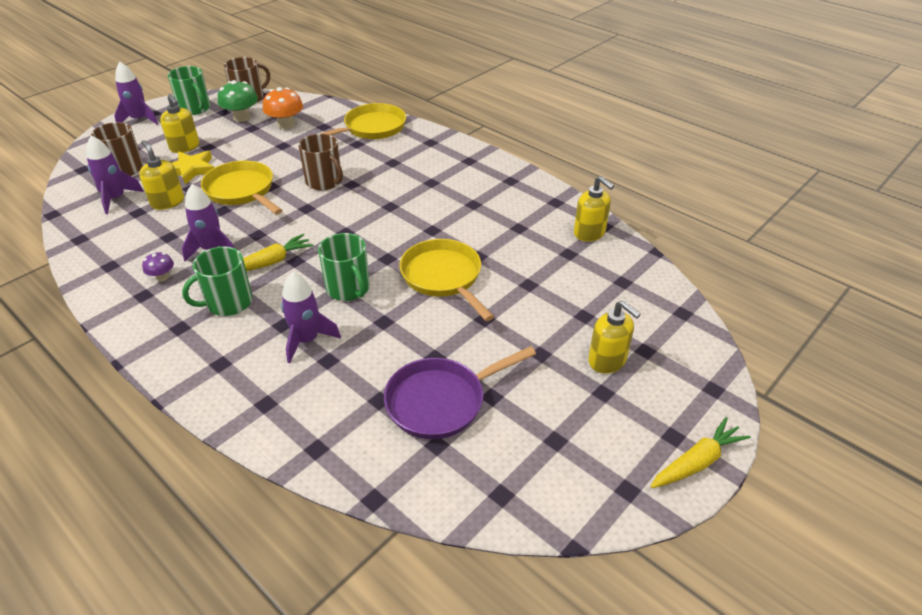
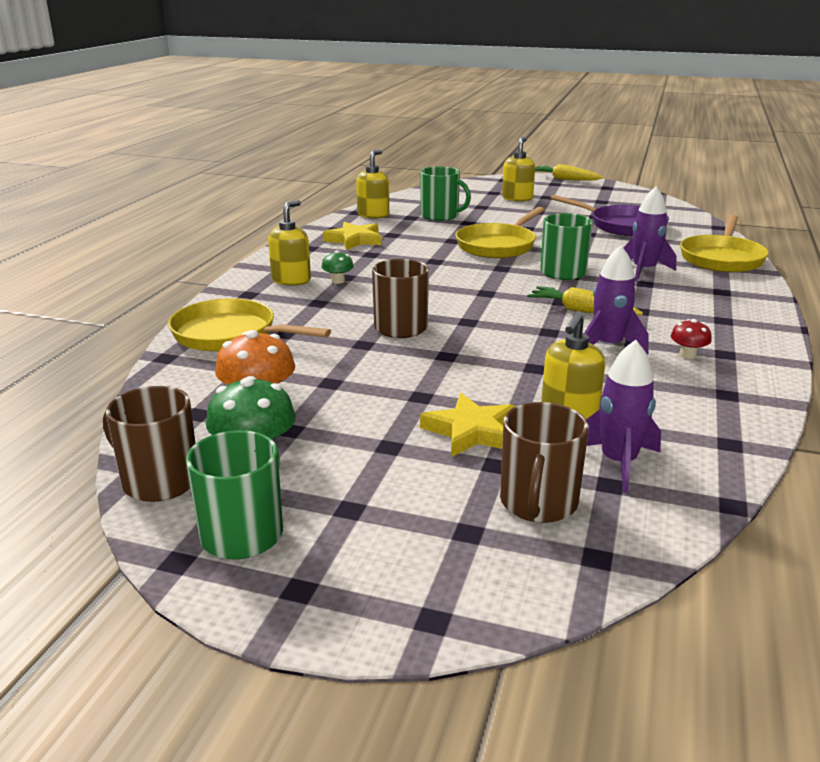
camera: 115 degrees left, 15 degrees down
purple rocket [114,62,158,124] -> none
purple mushroom [142,252,174,281] -> red mushroom [671,319,712,359]
yellow soap dispenser [160,94,199,153] -> yellow soap dispenser moved to [268,200,311,286]
green mug [182,247,253,316] -> green mug moved to [420,167,471,221]
yellow pan [201,160,282,214] -> yellow pan moved to [680,215,769,273]
none -> green mushroom [322,250,354,284]
none -> yellow star [323,222,382,250]

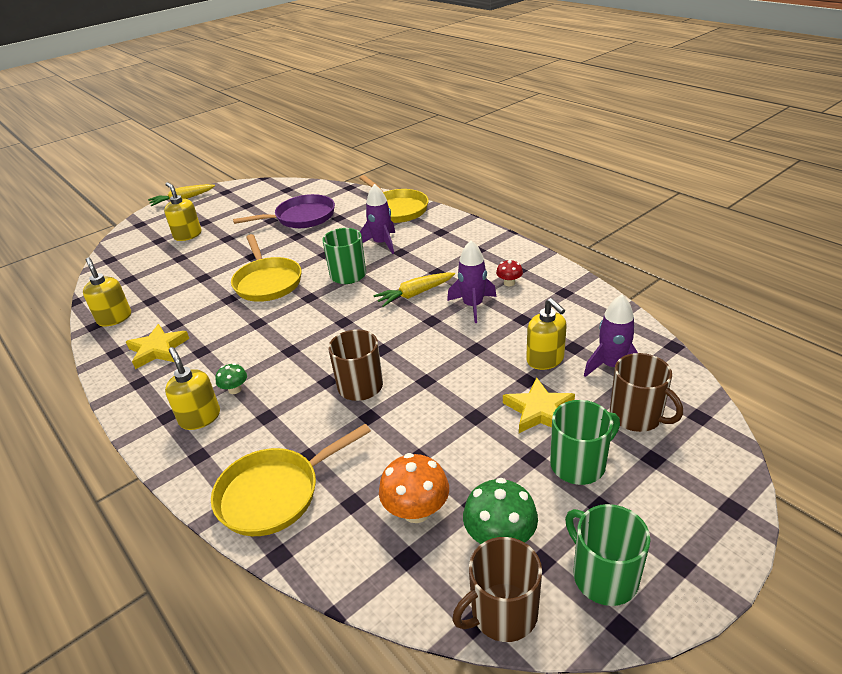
camera: 55 degrees left, 10 degrees up
green mug [420,167,471,221] -> green mug moved to [550,400,620,485]

